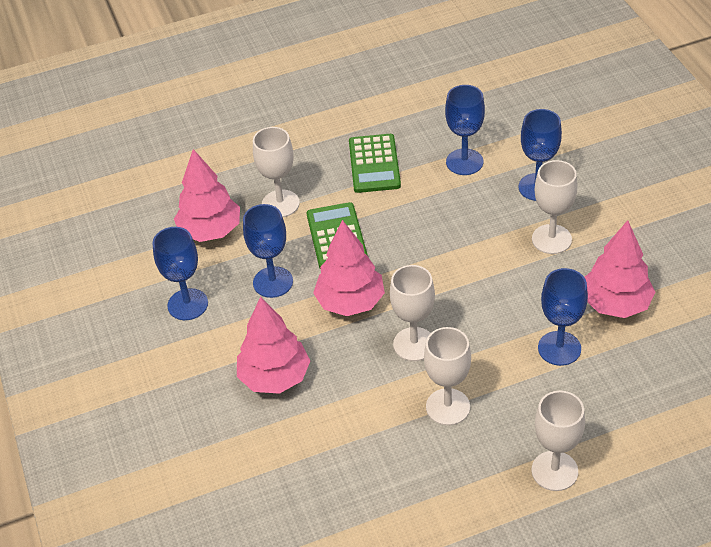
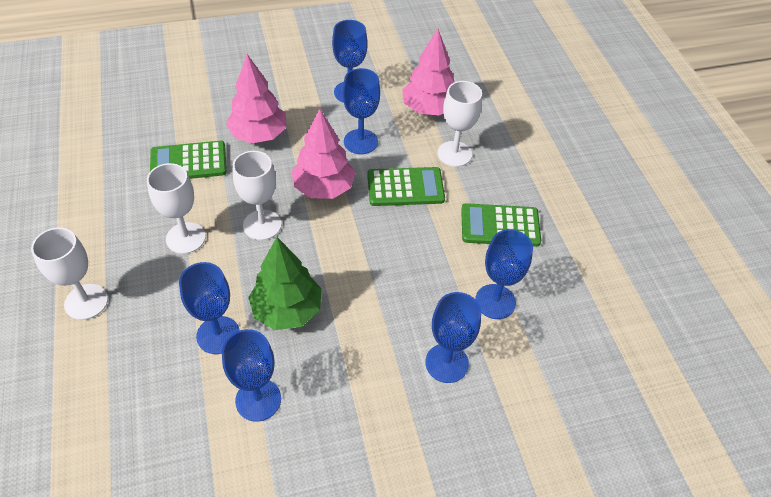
camera: 90 degrees right, 5 degrees up
white goblet [532,160,578,254] -> none
pink tree [585,220,655,318] -> blue goblet [222,329,281,422]
none -> green calculator [150,141,227,179]
none -> green tree [248,237,322,330]

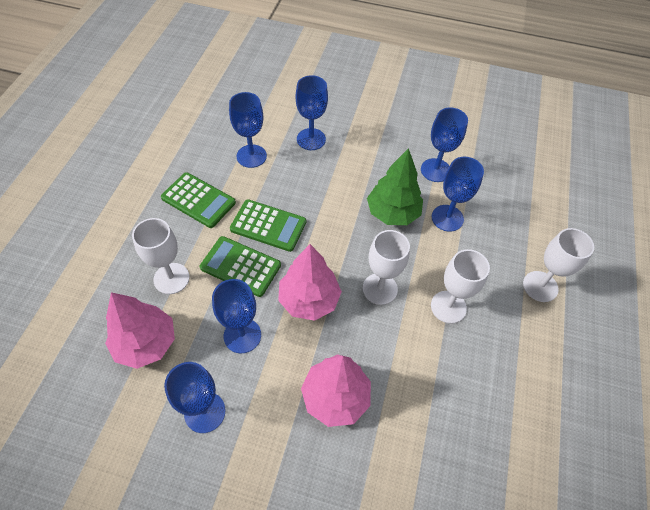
camera: 150 degrees left, 5 degrees up
green calculator [150,141,227,179] -> green calculator moved to [230,199,306,252]

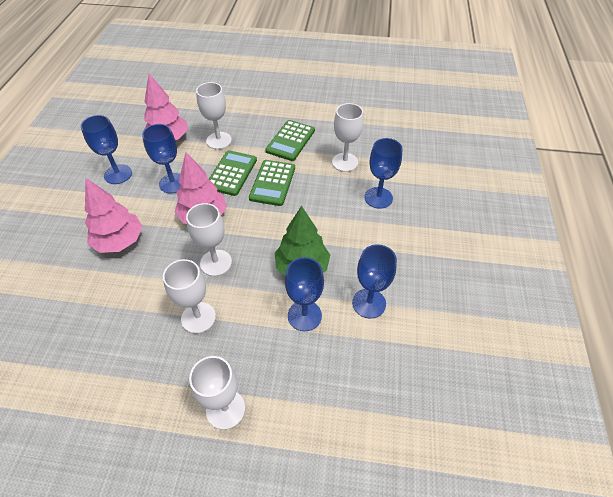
camera: 85 degrees right, 5 degrees down
blue goblet [229,92,267,168] -> white goblet [332,103,364,172]

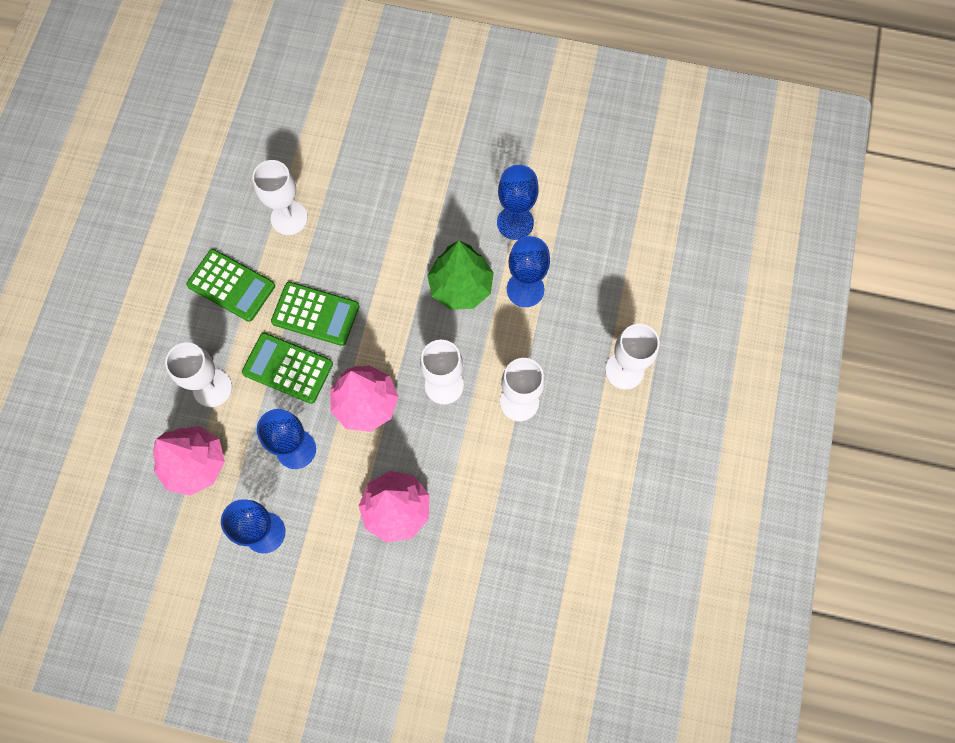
camera: 85 degrees left, 20 degrees up
blue goblet [364,138,403,209] -> none

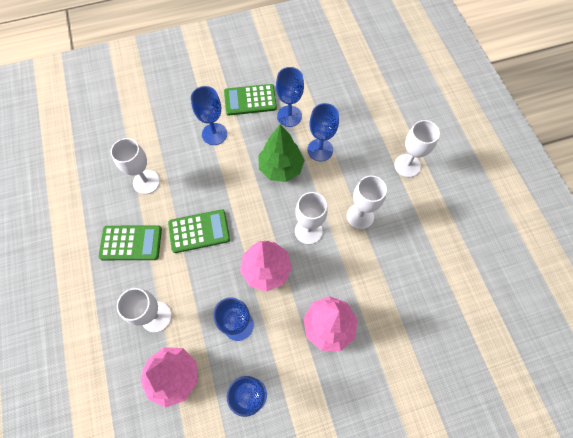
camera: 30 degrees left, 5 degrees down
green calculator [242,333,333,404] -> green calculator moved to [224,84,277,116]
none -> blue goblet [191,86,227,145]

